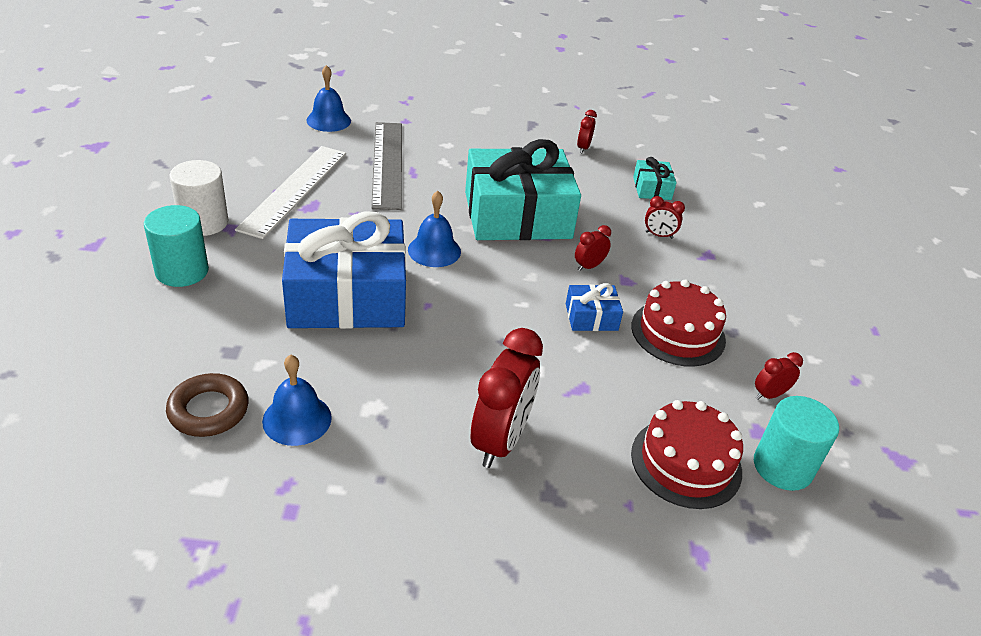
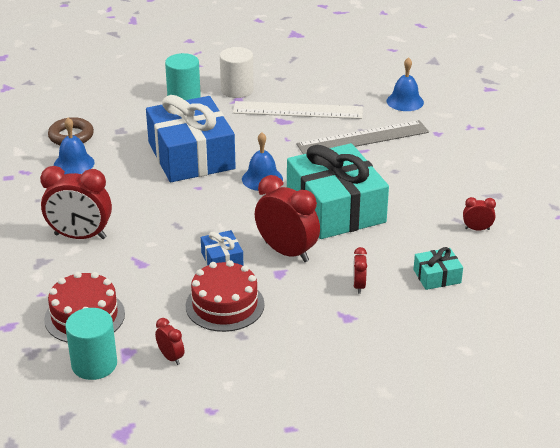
camera: 80 degrees right, 5 degrees down
red clock [575,225,611,271] -> red clock [255,175,320,262], size x2.12

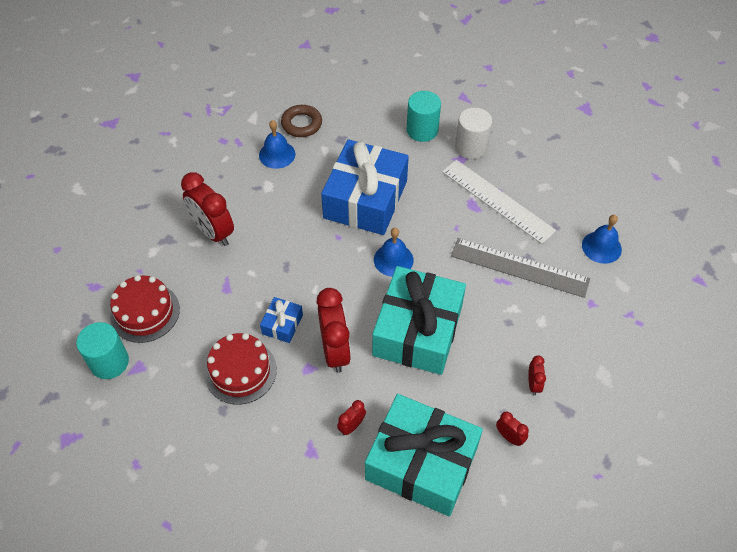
camera: 40 degrees right, 20 degrees up
red clock [155,318,184,365] -> red clock moved to [528,355,546,395]
turquoise gift [413,247,463,290] -> turquoise gift [365,394,483,516], size x2.35

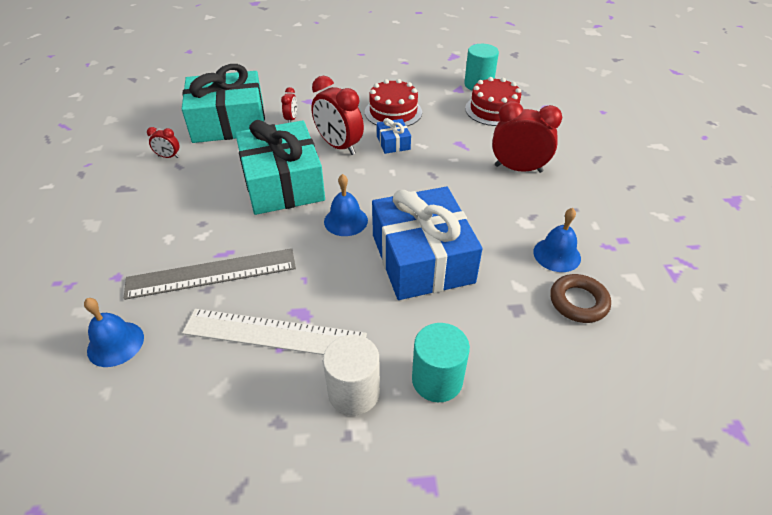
camera: 145 degrees right, 10 degrees down
red clock [528,355,546,395] -> none

